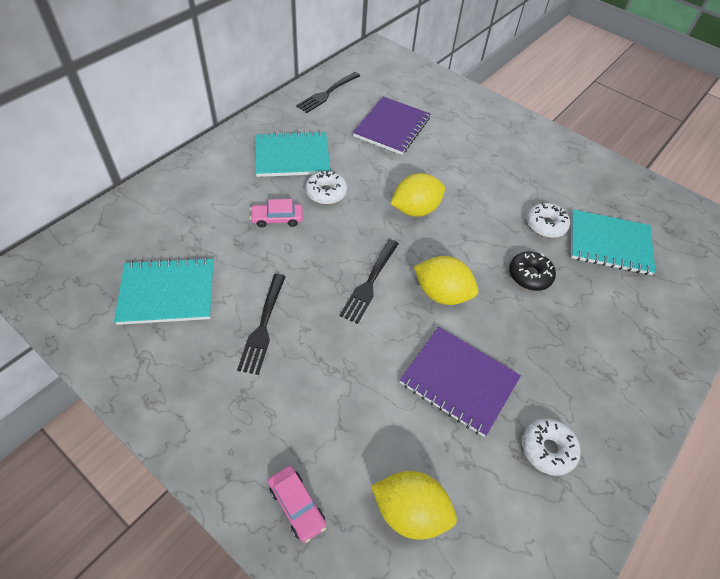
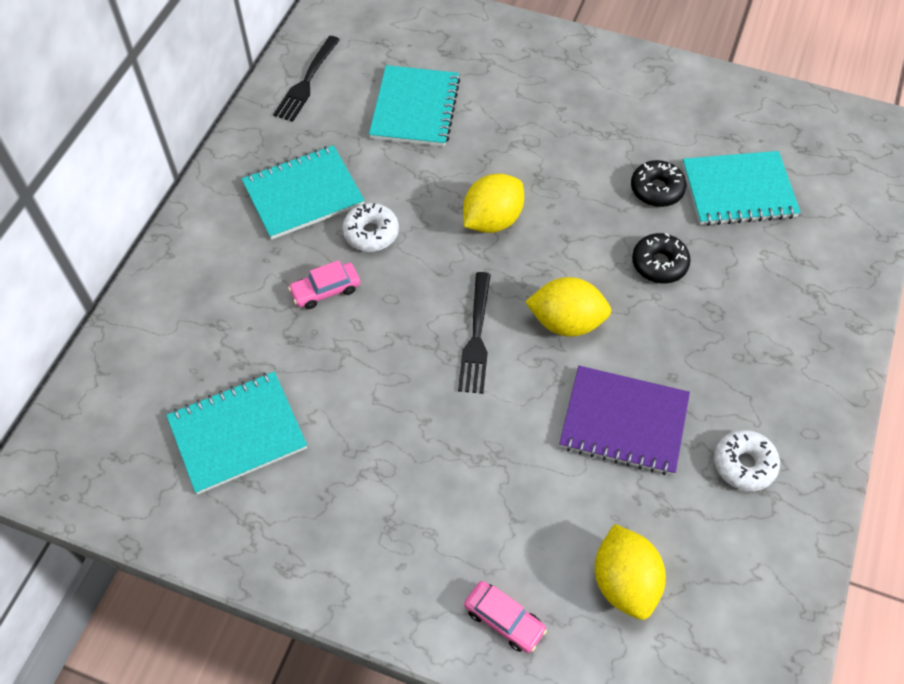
camera: 15 degrees left, 5 degrees up
black fork [237,274,286,375] -> none
purple notebook [353,97,430,155] -> turquoise notebook [369,65,460,147]
yellow lemon [371,471,457,540] -> yellow lemon turned 75 degrees clockwise [595,524,666,620]
white donut [527,203,570,238] -> black donut [631,160,686,207]

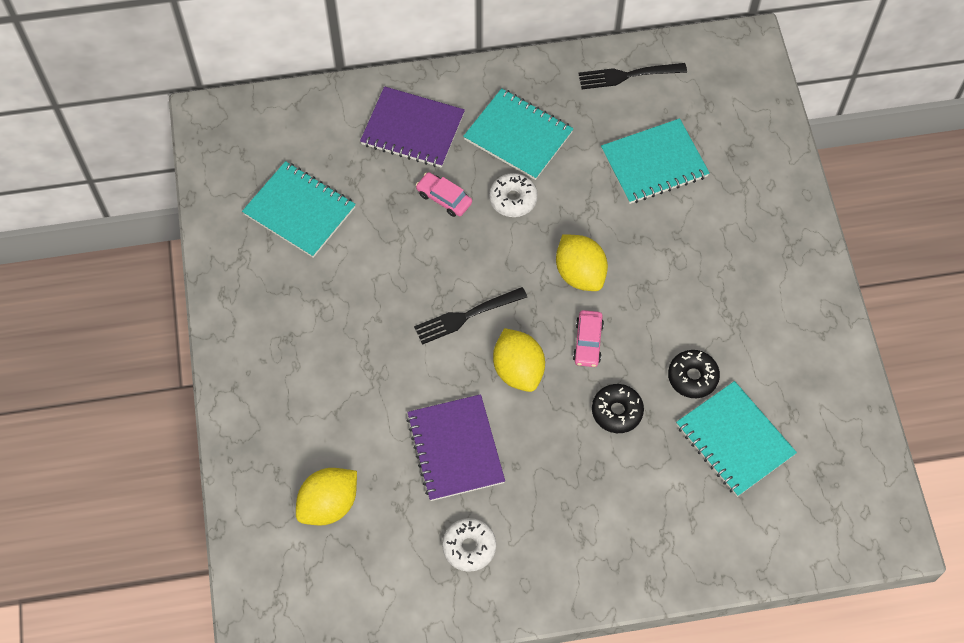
camera: 60 degrees right, 5 degrees up
yellow lemon [463,174,524,233] -> yellow lemon turned 45 degrees clockwise [556,234,608,291]
pink car [464,581,547,653] -> pink car moved to [573,310,604,367]
none -> purple notebook [360,86,465,168]

